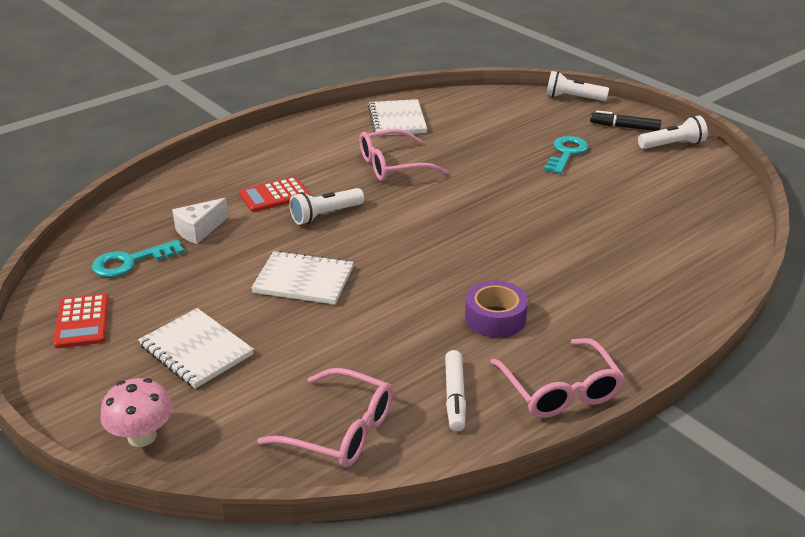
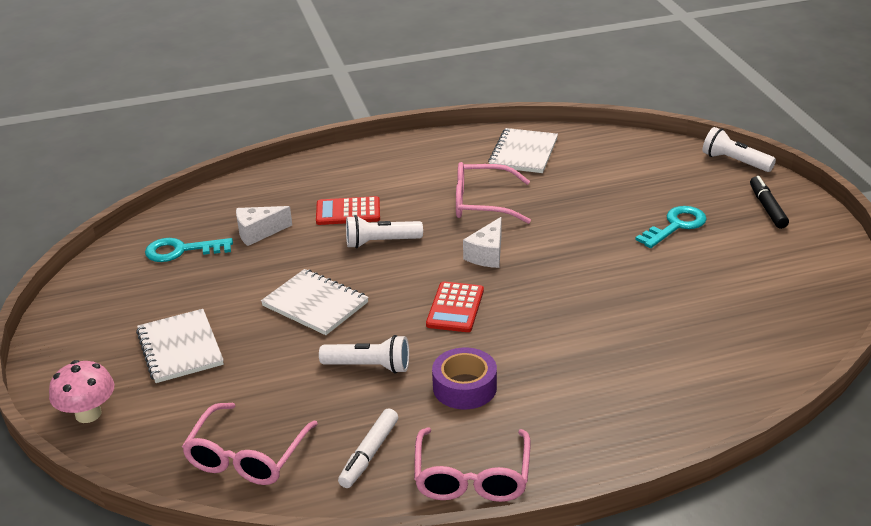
camera: 25 degrees right, 0 degrees up
red calculator [53,294,109,348] -> red calculator moved to [426,281,484,332]
pink glasses [257,368,393,467] -> pink glasses turned 60 degrees clockwise [182,403,318,485]
black marker [590,110,661,131] -> black marker turned 45 degrees clockwise [750,176,789,229]
white flashlight [638,116,708,149] -> white flashlight moved to [319,335,409,374]
none -> white cheese [463,217,501,268]

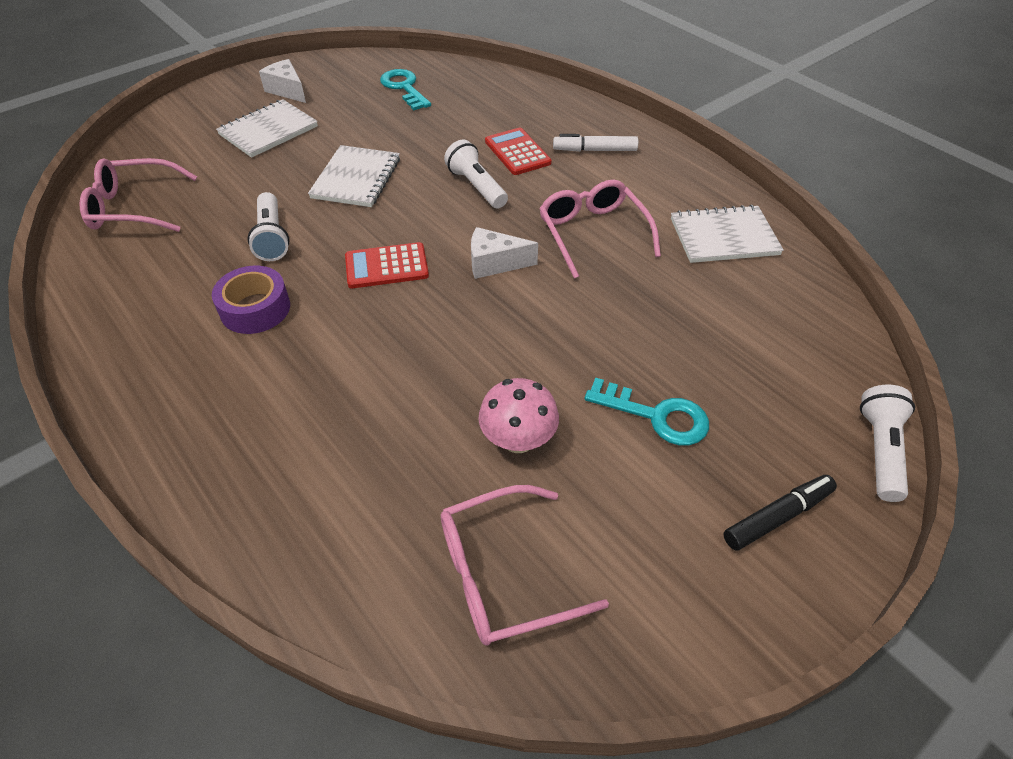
camera: 65 degrees right, 15 degrees up
pink mushroom [49,360,114,423] -> pink mushroom moved to [478,378,559,453]
white cheese [236,206,292,246] -> white cheese moved to [259,59,306,103]
white marker [338,408,398,488] -> white marker moved to [553,134,638,152]
pink glasses [414,427,530,502] -> pink glasses moved to [441,485,609,646]

